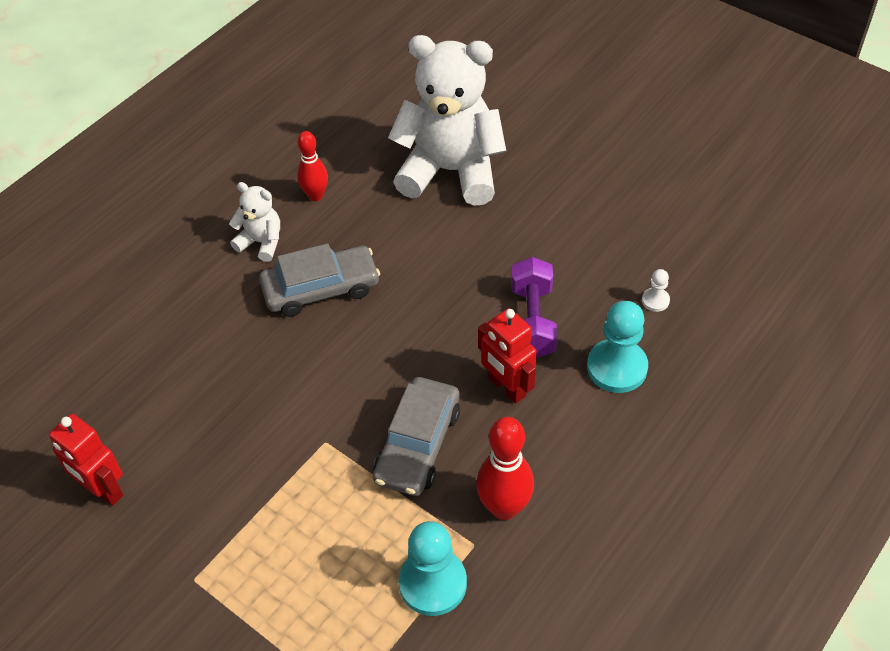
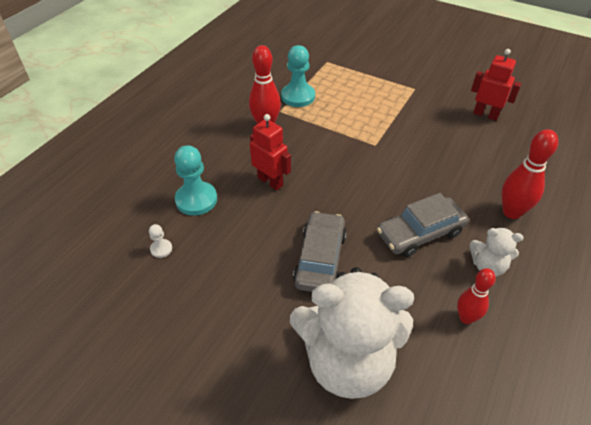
camera: 170 degrees right, 5 degrees down
grey car [373,377,460,496] -> grey car moved to [293,211,347,292]
purple dumbbell [511,257,557,358] -> none
none -> red bowling pin [501,129,558,219]

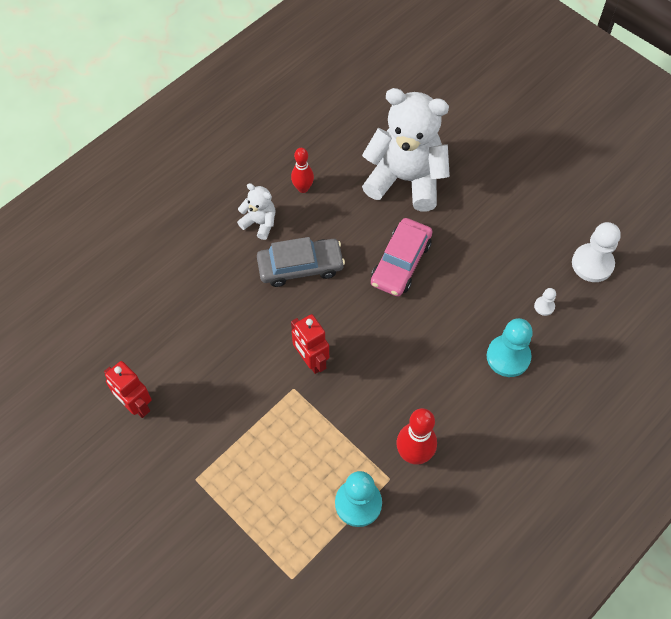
camera: 165 degrees left, 15 degrees up
red robot [250,114,291,190] -> red robot moved to [291,314,329,374]
grey car [293,211,347,292] -> pink car [371,218,432,297]
red bowling pin [501,129,558,219] -> none
none -> white pawn [572,222,621,282]

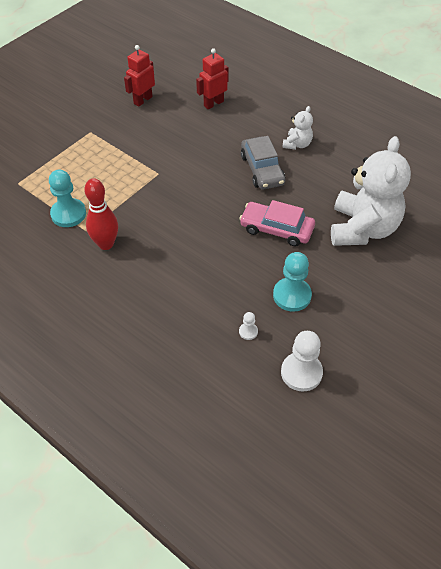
camera: 85 degrees right, 10 degrees down
red bowling pin [291,148,314,193] -> none
red robot [291,314,329,374] -> red robot moved to [196,48,229,109]
turquoise pawn [487,318,533,377] -> turquoise pawn moved to [273,252,312,312]

